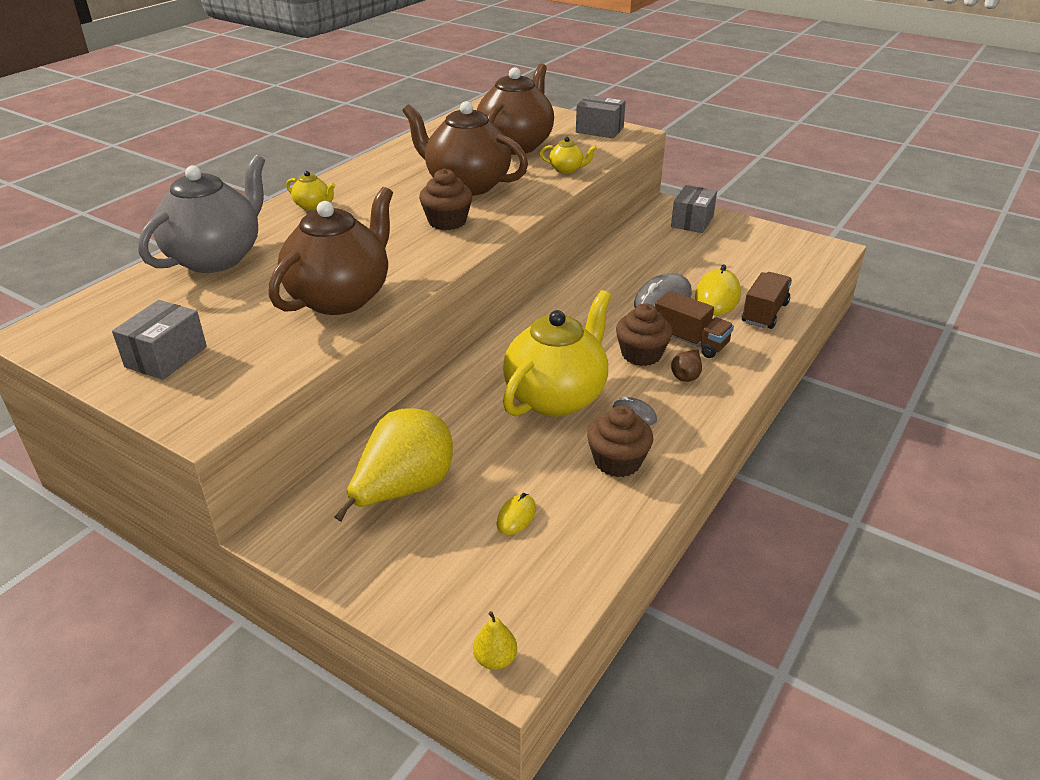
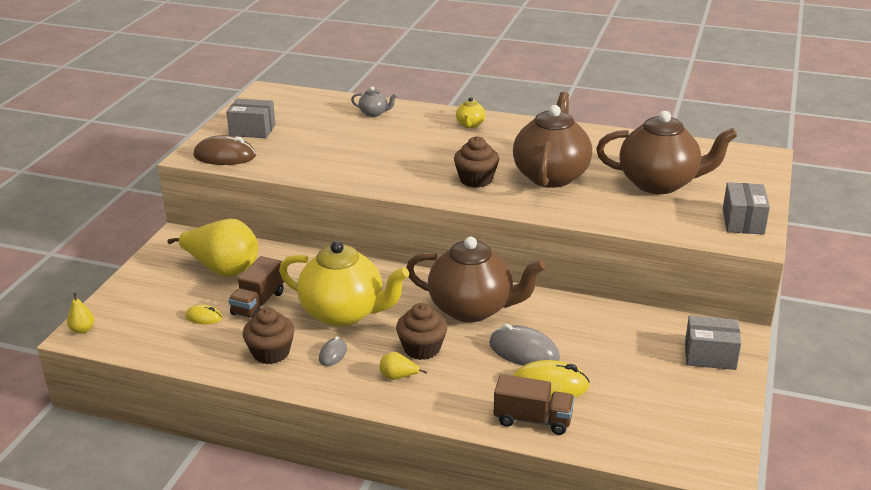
camera: 75 degrees right, 5 degrees down
grey teapot [138,155,265,273] -> grey teapot [351,87,397,117], size x0.42
brown teapot [268,187,393,315] -> brown teapot moved to [406,237,546,322]
yellow teapot [540,137,597,174] -> none
brown truck [655,291,734,358] -> brown truck moved to [228,256,284,318]
brown pear [671,350,702,382] -> yellow pear [380,352,427,380]
none -> brown mouse [193,135,256,165]

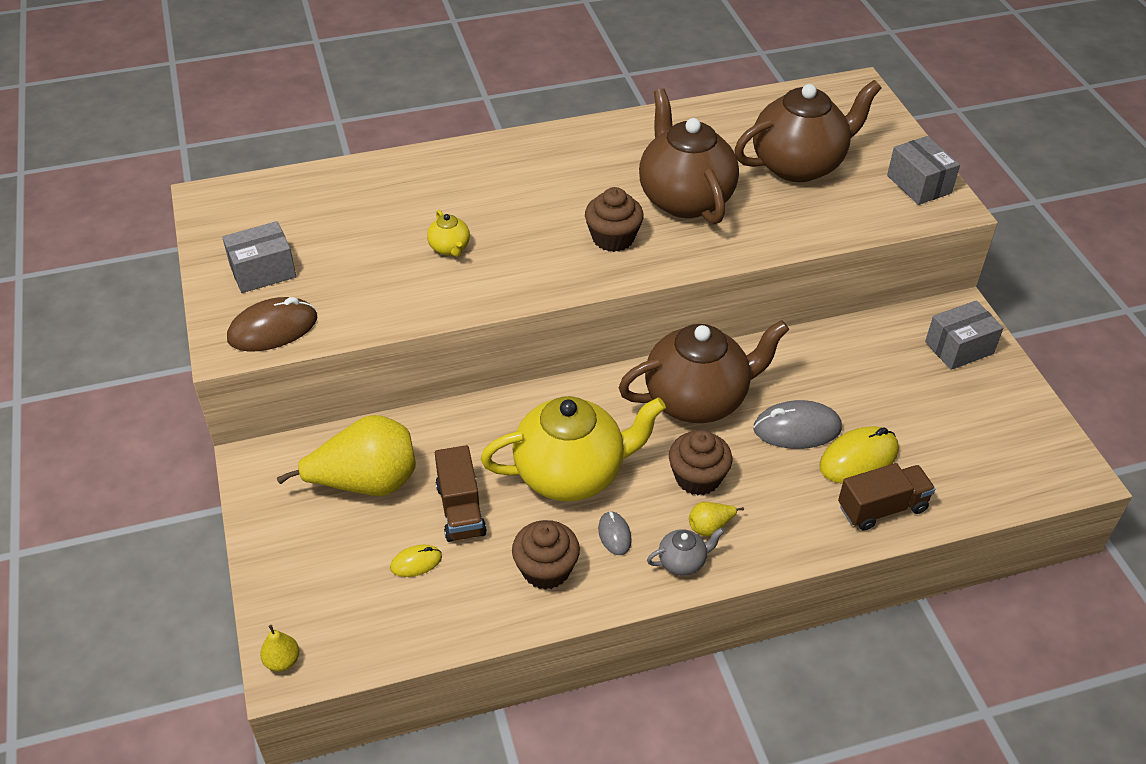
camera: 35 degrees left, 15 degrees up
grey teapot [351,87,397,117] -> grey teapot moved to [647,528,724,576]
yellow teapot [456,97,485,128] -> yellow teapot moved to [427,210,470,257]

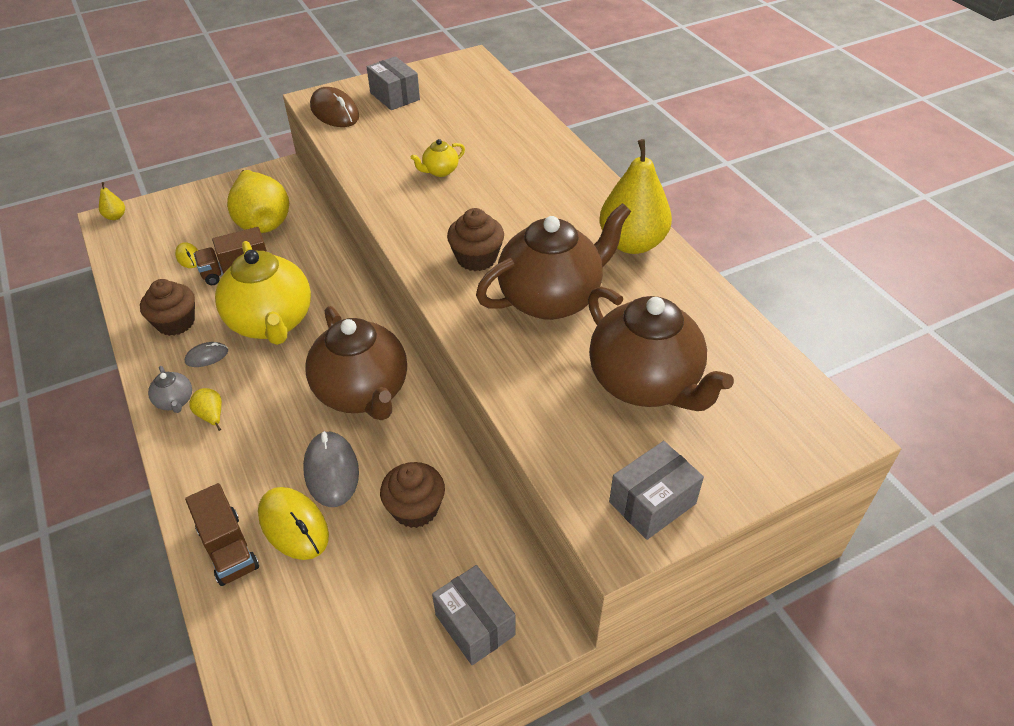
camera: 80 degrees right, 0 degrees up
brown cupcake [669,430,732,495] -> brown cupcake moved to [380,462,445,528]
none -> yellow pear [600,139,672,254]

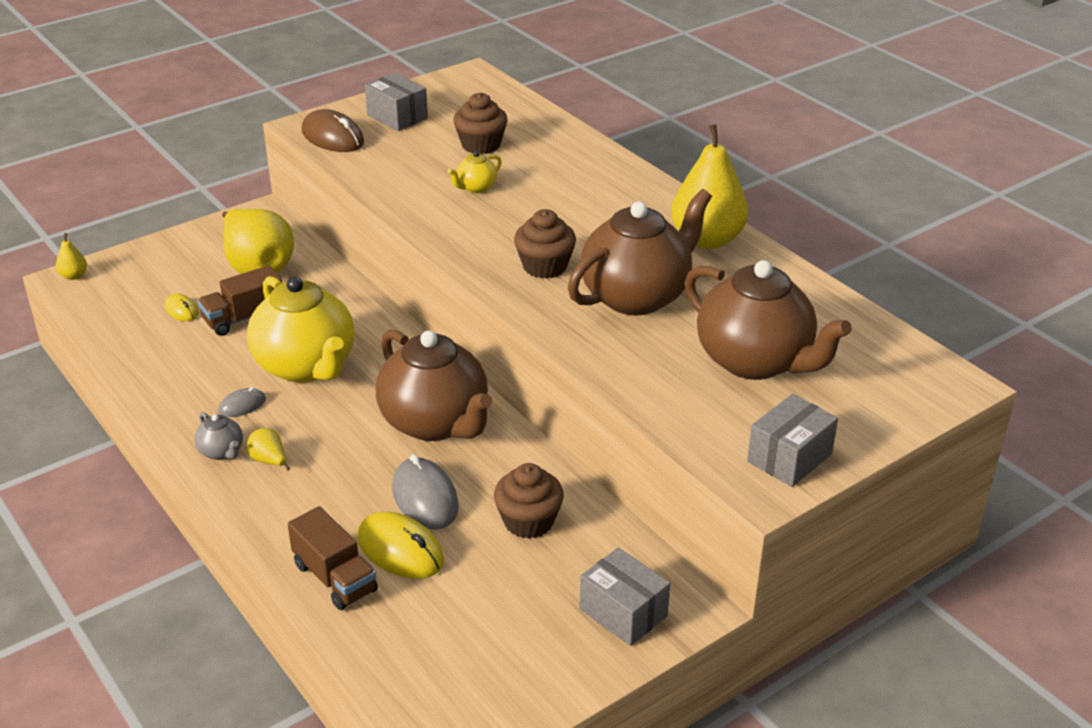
camera: 10 degrees left, 10 degrees down
brown cupcake [140,279,195,336] -> brown cupcake moved to [453,93,508,154]

